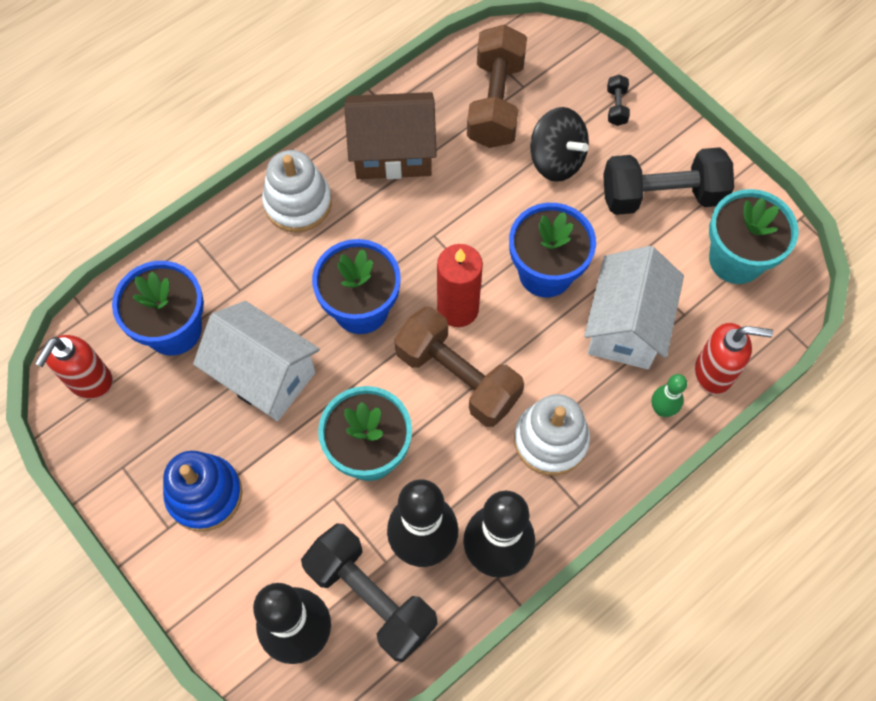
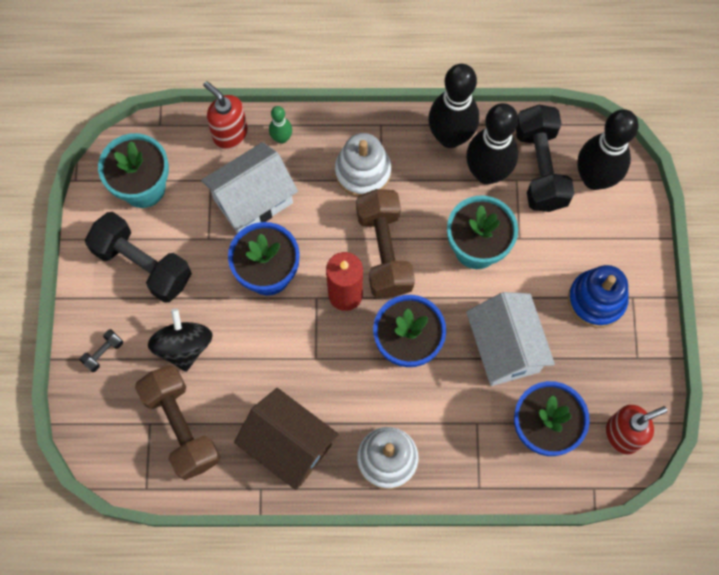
camera: 140 degrees left, 5 degrees up
brown dumbbell [467,24,527,148] -> brown dumbbell turned 75 degrees counterclockwise [135,365,220,480]

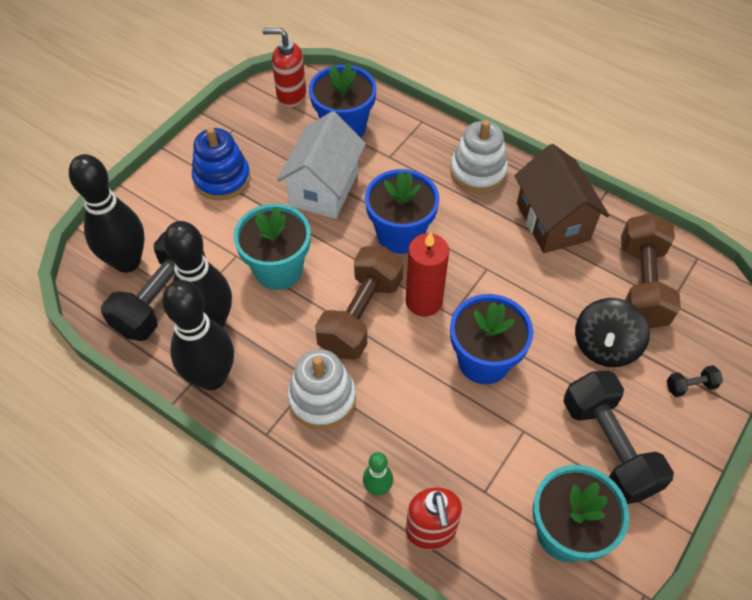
camera: 145 degrees left, 15 degrees down
white house [201,142,298,234] -> none

